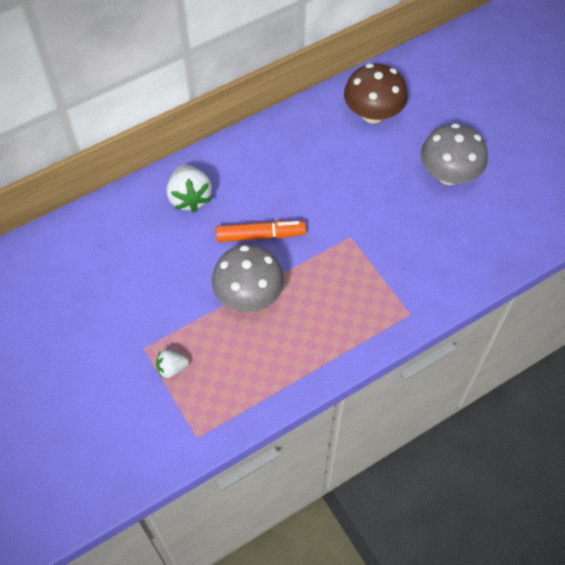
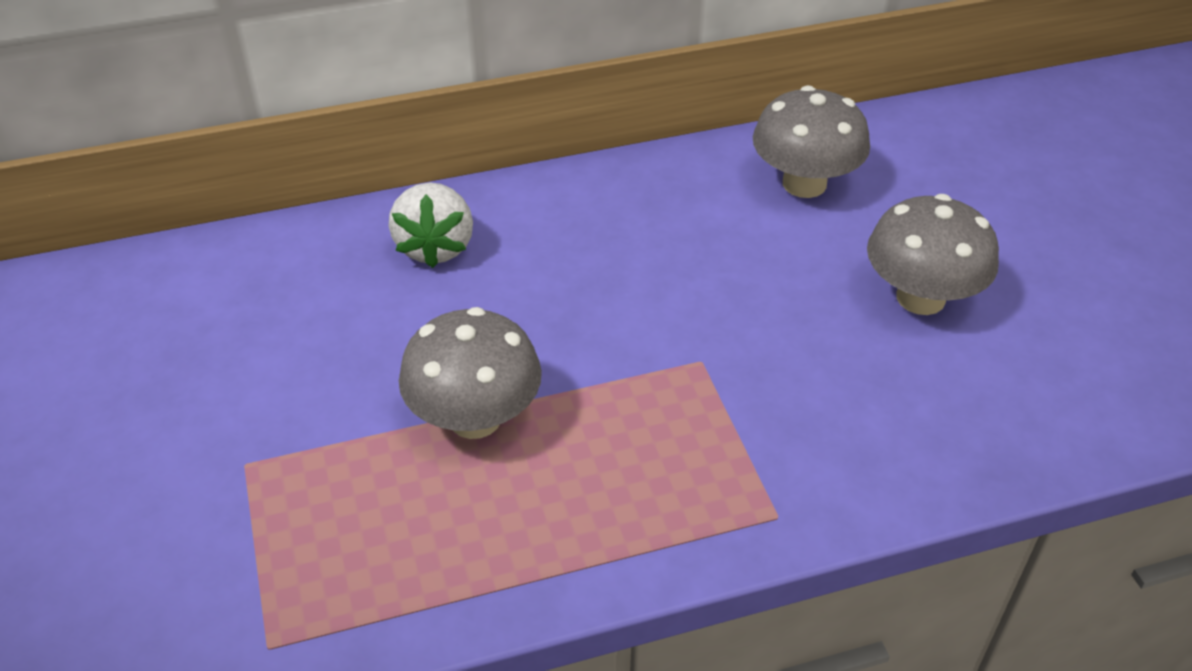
camera: 15 degrees right, 15 degrees down
white strawberry [156,350,189,378] -> none
orange marker [216,221,306,242] -> none
brown mushroom [344,64,408,124] -> grey mushroom [753,85,870,198]

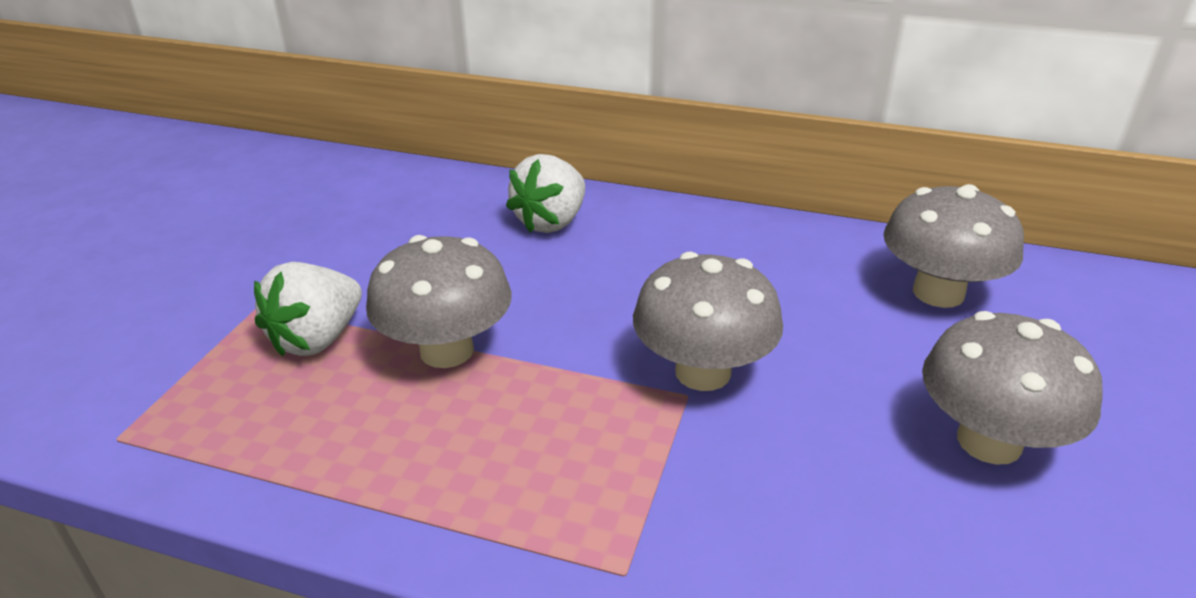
camera: 35 degrees right, 10 degrees down
none -> white strawberry [254,262,362,357]
none -> grey mushroom [633,252,783,391]

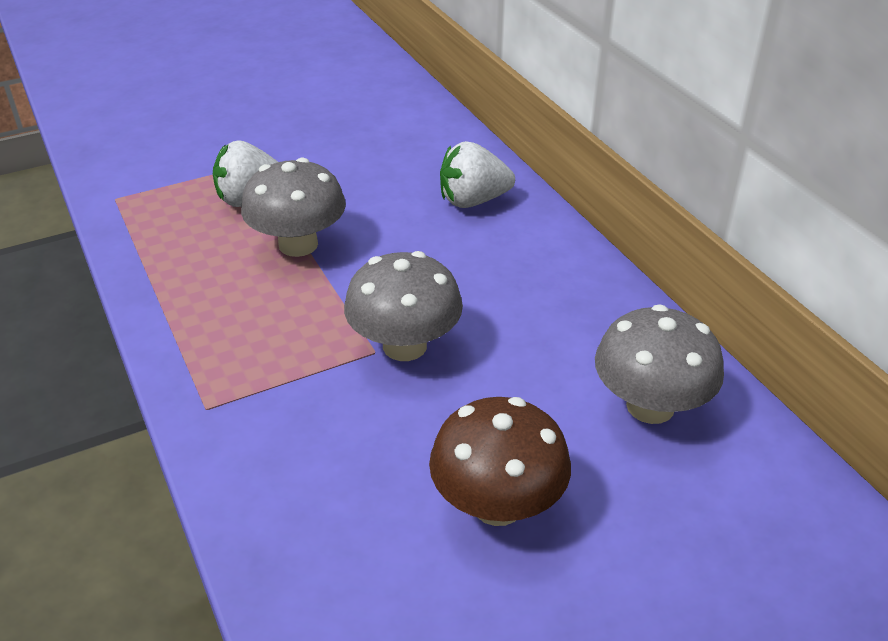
camera: 45 degrees right, 5 degrees up
grey mushroom [922,311,1103,465] -> brown mushroom [429,397,571,526]

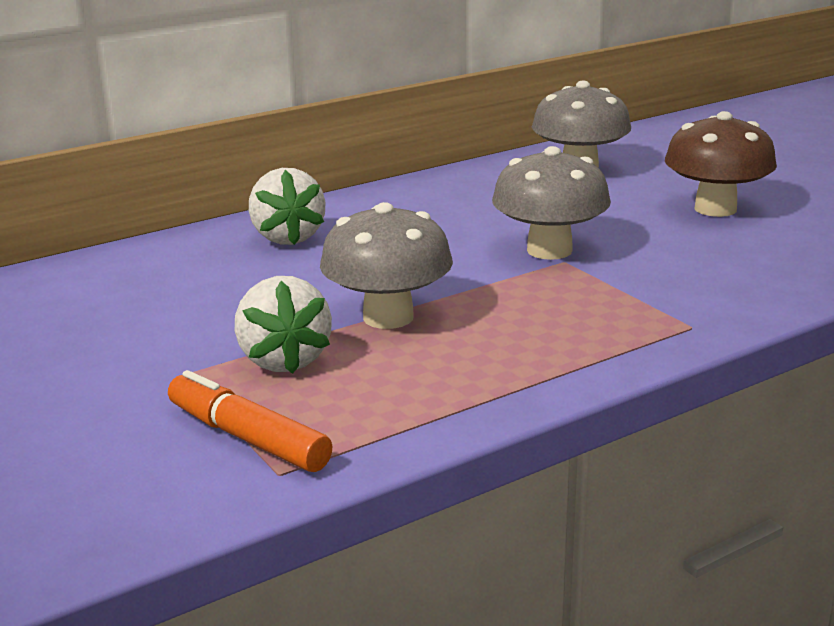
camera: 95 degrees left, 15 degrees down
none -> orange marker [168,370,332,472]

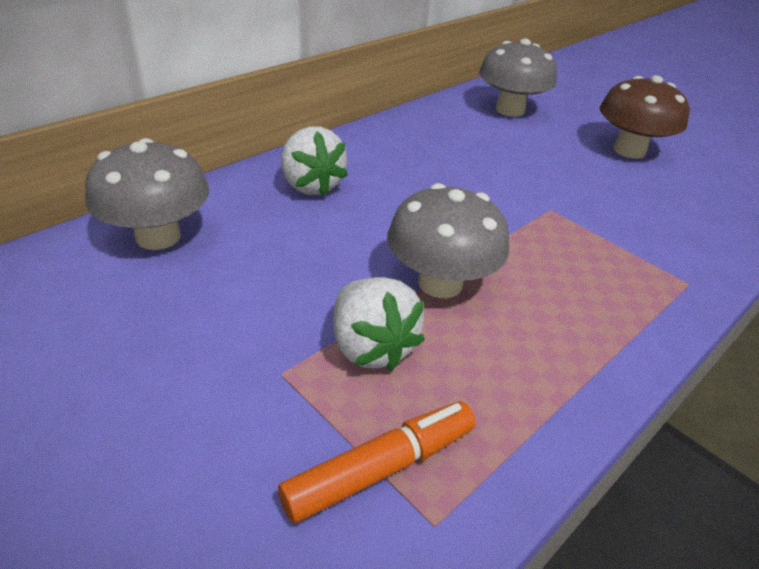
camera: 15 degrees left, 15 degrees up
orange marker [168,370,332,472] -> orange marker turned 120 degrees clockwise [278,401,476,523]
grey mushroom [492,146,611,260] -> grey mushroom moved to [85,138,209,250]

